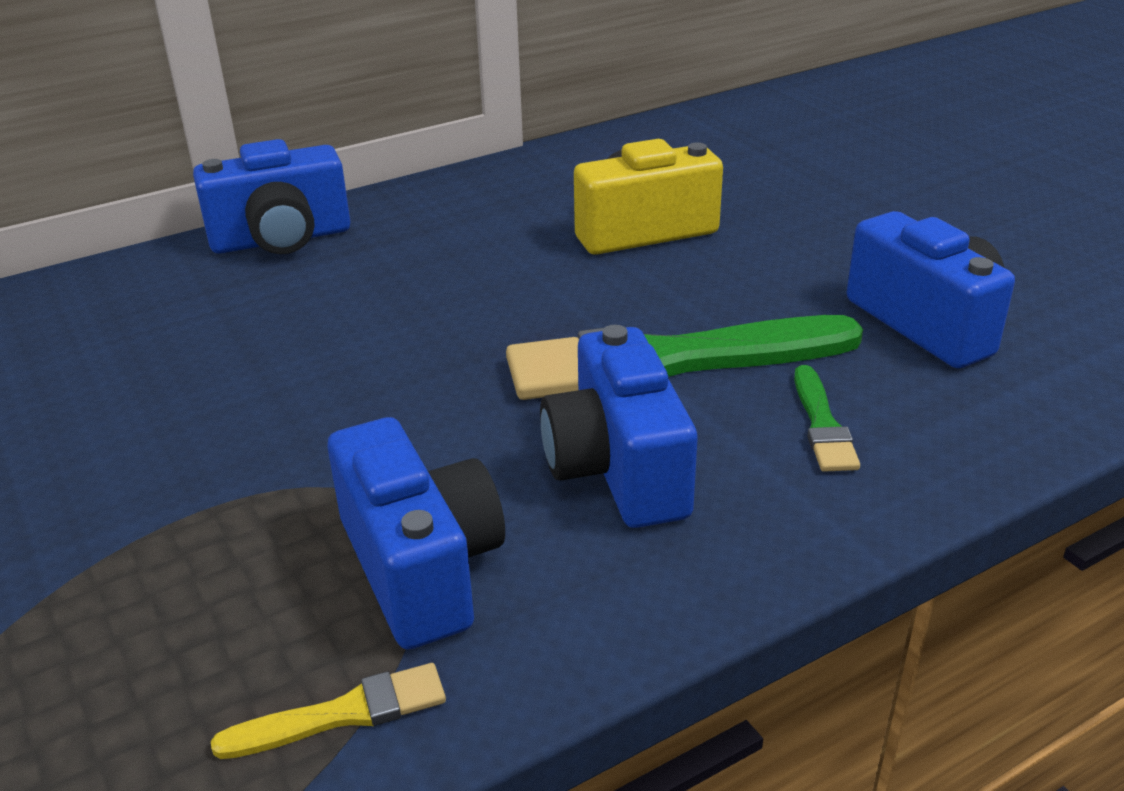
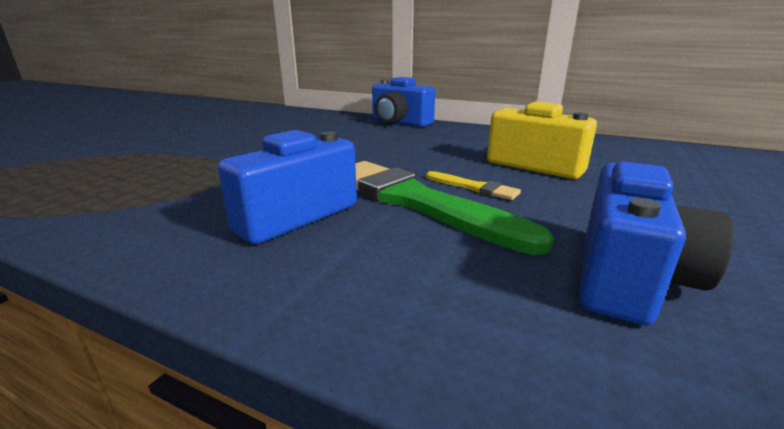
camera: 55 degrees right, 10 degrees down
yellow brush [211,663,446,759] -> yellow brush moved to [426,171,521,200]
blue camera [327,417,505,650] -> none
green brush [794,365,860,472] -> none

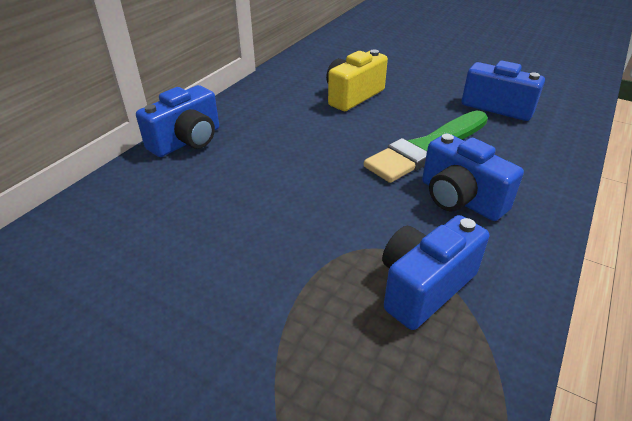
camera: 85 degrees left, 15 degrees up
yellow brush [426,171,521,200] -> none
none -> blue camera [382,215,489,330]

